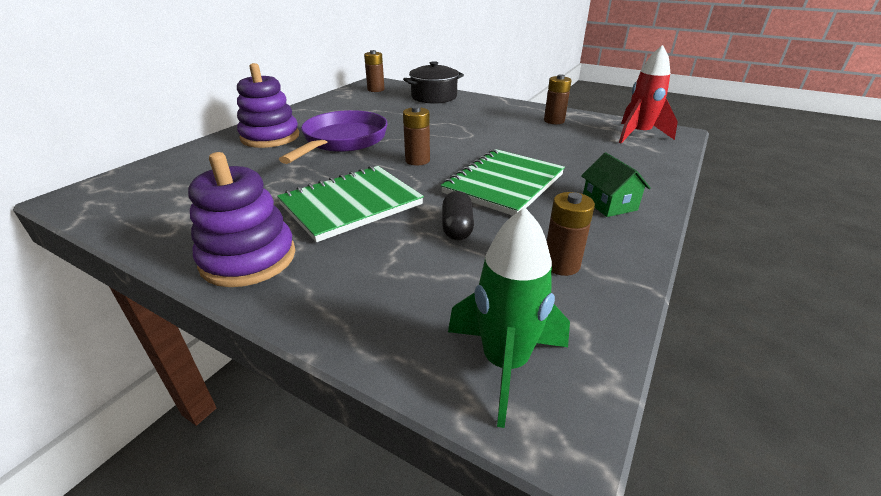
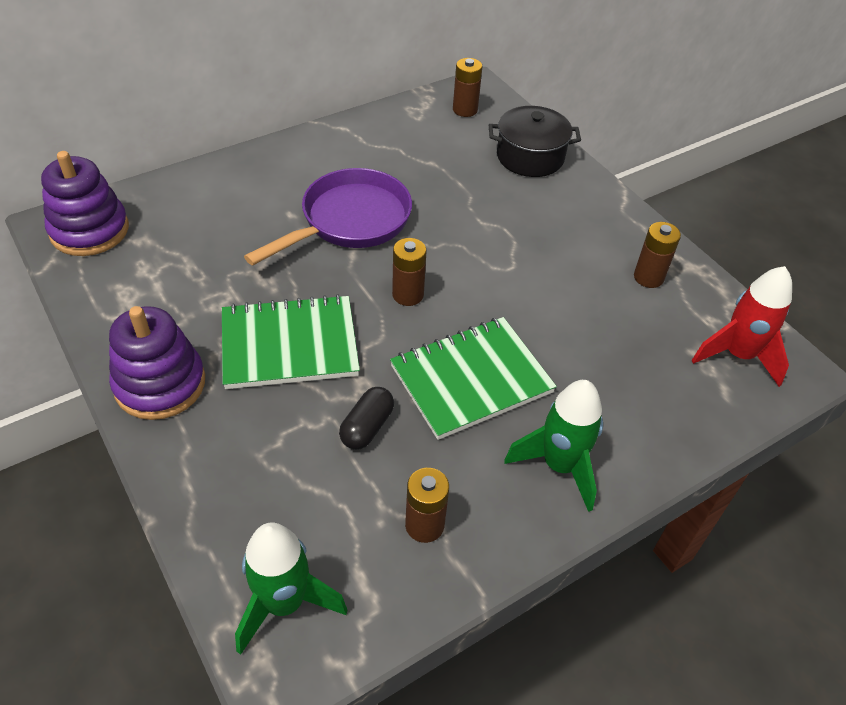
camera: 25 degrees right, 15 degrees up
purple stacking toy [237,63,299,148] -> purple stacking toy moved to [41,151,129,256]
green house [581,152,651,217] -> green rocket [504,380,603,512]

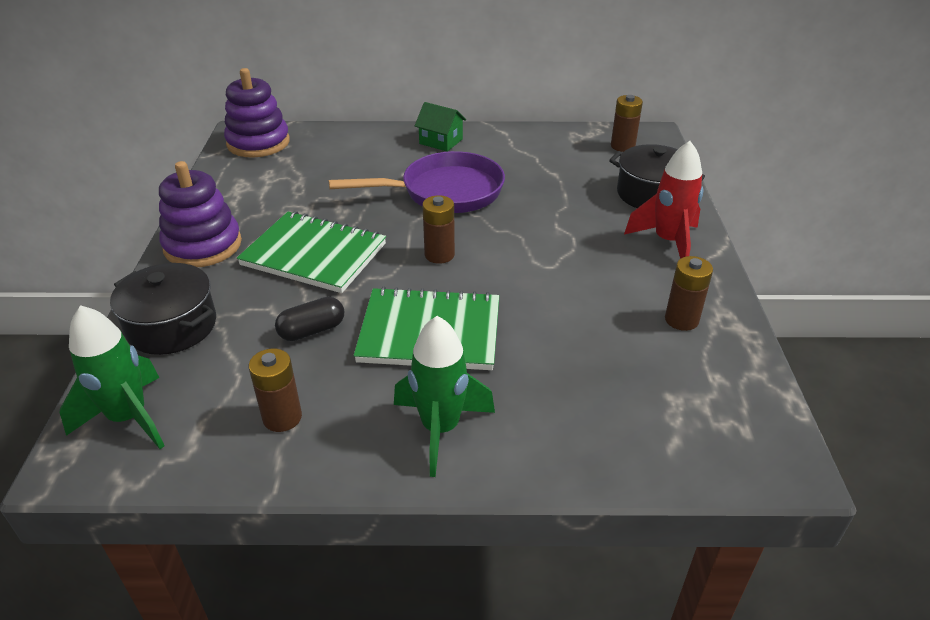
camera: 35 degrees right, 10 degrees down
red rocket [691,266,792,387] -> red rocket moved to [624,141,703,259]
none -> black pot [110,263,216,355]
none -> green house [415,102,466,152]

